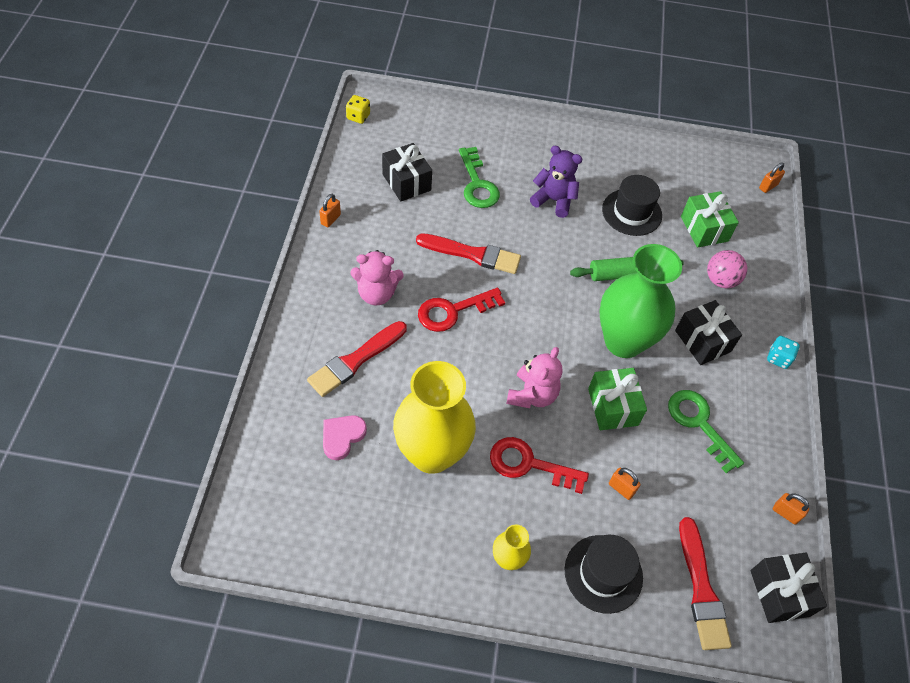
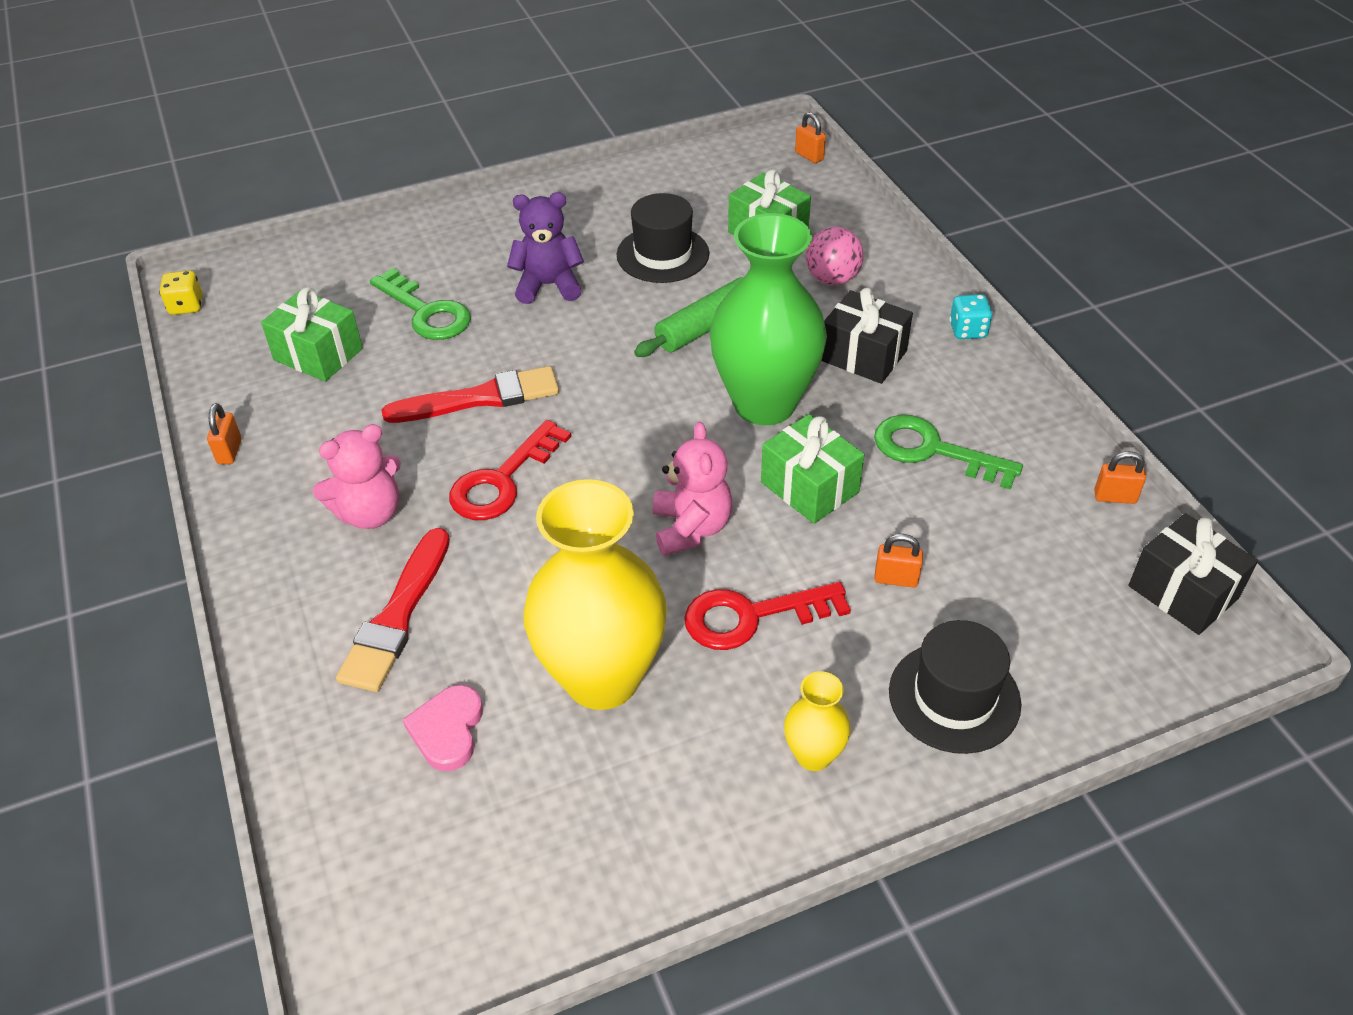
camera: 25 degrees left, 10 degrees down
black gift [382,143,432,202] -> green gift [261,287,363,382]
red brush [679,517,732,650] -> none
orange padlock [759,163,785,193] -> orange padlock turned 60 degrees counterclockwise [795,112,826,163]

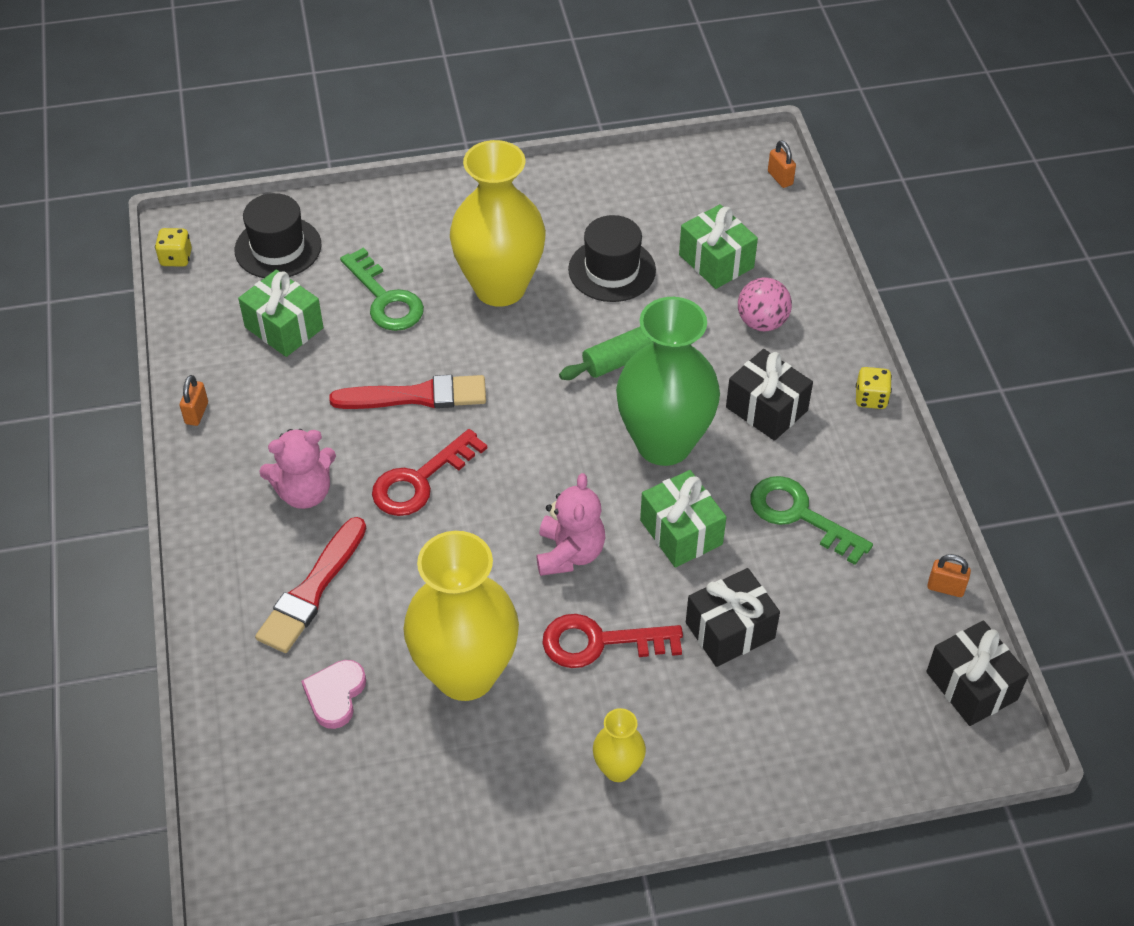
camera: 10 degrees right, 5 degrees up
purple teddy bear [507,192,584,304] -> yellow vase [450,140,546,307]
orange padlock [874,534,923,588] -> black gift [686,568,780,667]
black hat [889,620,1021,754] -> black hat moved to [235,193,322,278]
turquoise dice [949,294,993,339] -> yellow dice [856,367,892,409]

